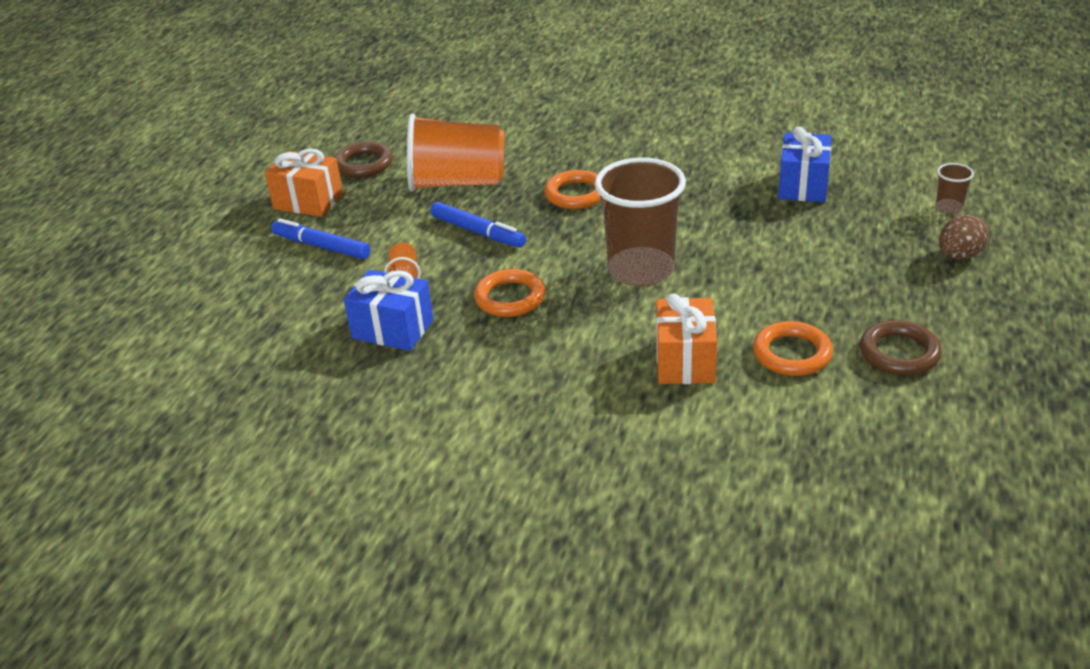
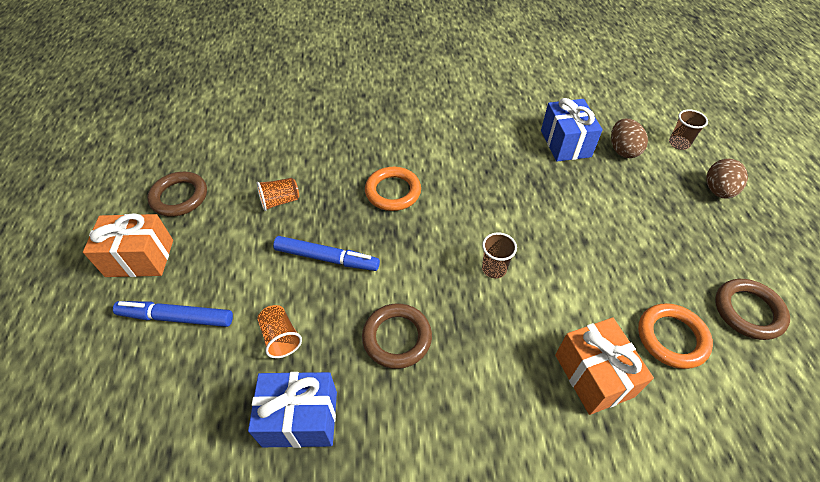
camera: 25 degrees left, 15 degrees up
orange cup [407,114,504,192] -> orange cup [257,178,299,211], size x0.42
orange ring [474,269,546,317] -> brown ring [362,303,432,369]
brown cup [595,158,686,286] -> brown cup [482,232,517,278], size x0.42
none -> brown egg [611,119,648,158]

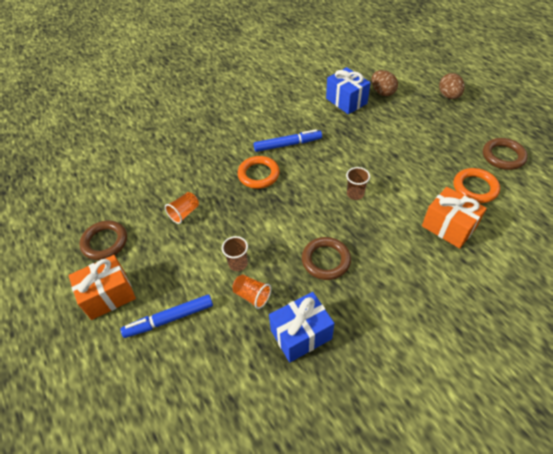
camera: 25 degrees left, 0 degrees up
blue marker [273,236,380,271] -> blue marker moved to [253,129,322,152]
brown cup [669,109,708,150] -> brown cup moved to [222,236,248,271]

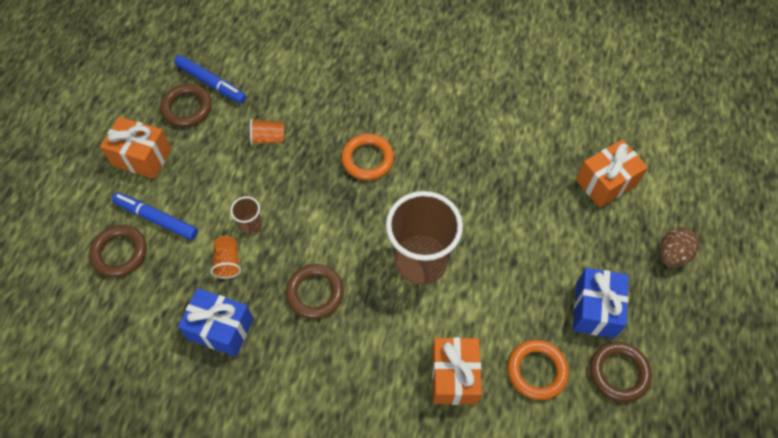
camera: 45 degrees right, 10 degrees up
blue marker [253,129,322,152] -> blue marker moved to [174,55,246,103]
blue gift [326,67,371,114] -> blue gift moved to [573,268,629,338]
brown cup [346,167,370,200] -> brown cup [386,191,463,285], size x2.38
brown egg [371,70,398,96] -> orange gift [576,139,648,208]
none -> brown ring [89,225,147,277]

